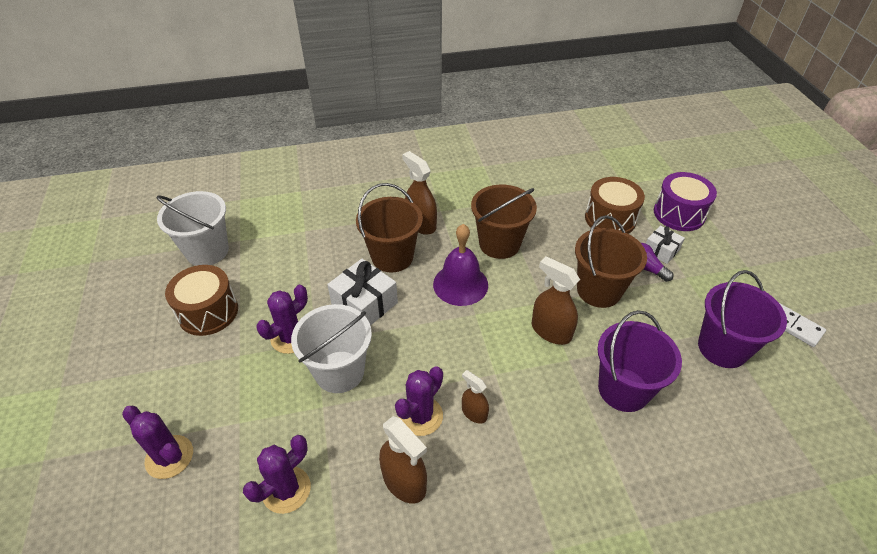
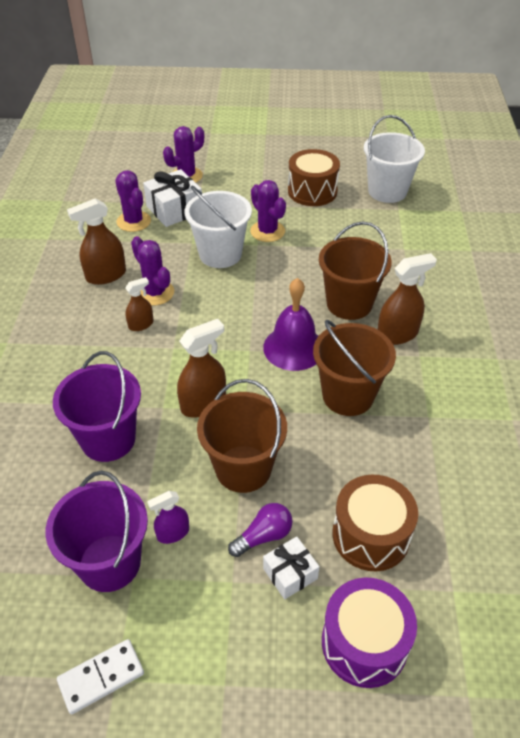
camera: 105 degrees right, 0 degrees up
white gift [327,259,398,326] -> white gift moved to [143,169,202,227]
none -> purple spray bottle [147,491,189,544]

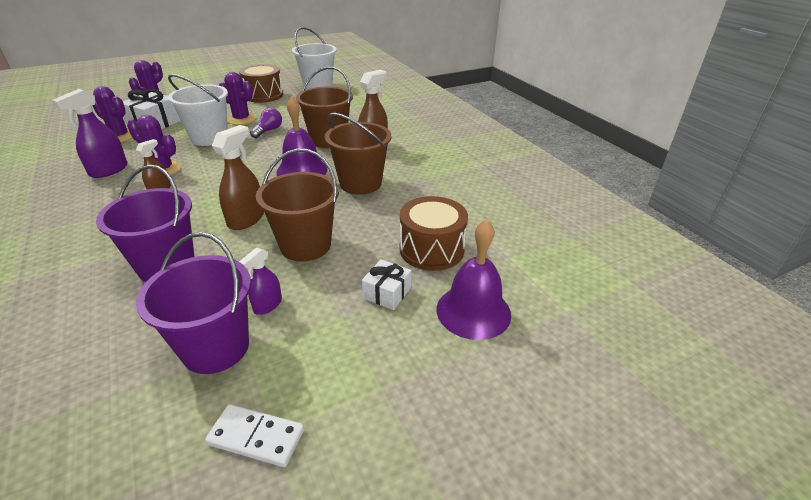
camera: 30 degrees left, 10 degrees down
white domino [57,639,144,714] -> white domino turned 75 degrees clockwise [205,404,304,467]
brown spray bottle [67,199,126,285] -> purple spray bottle [52,89,127,178]
purple light bulb [228,503,293,557] -> purple light bulb moved to [250,108,282,138]
purple drum [322,577,417,688] -> purple bell [437,219,511,340]

